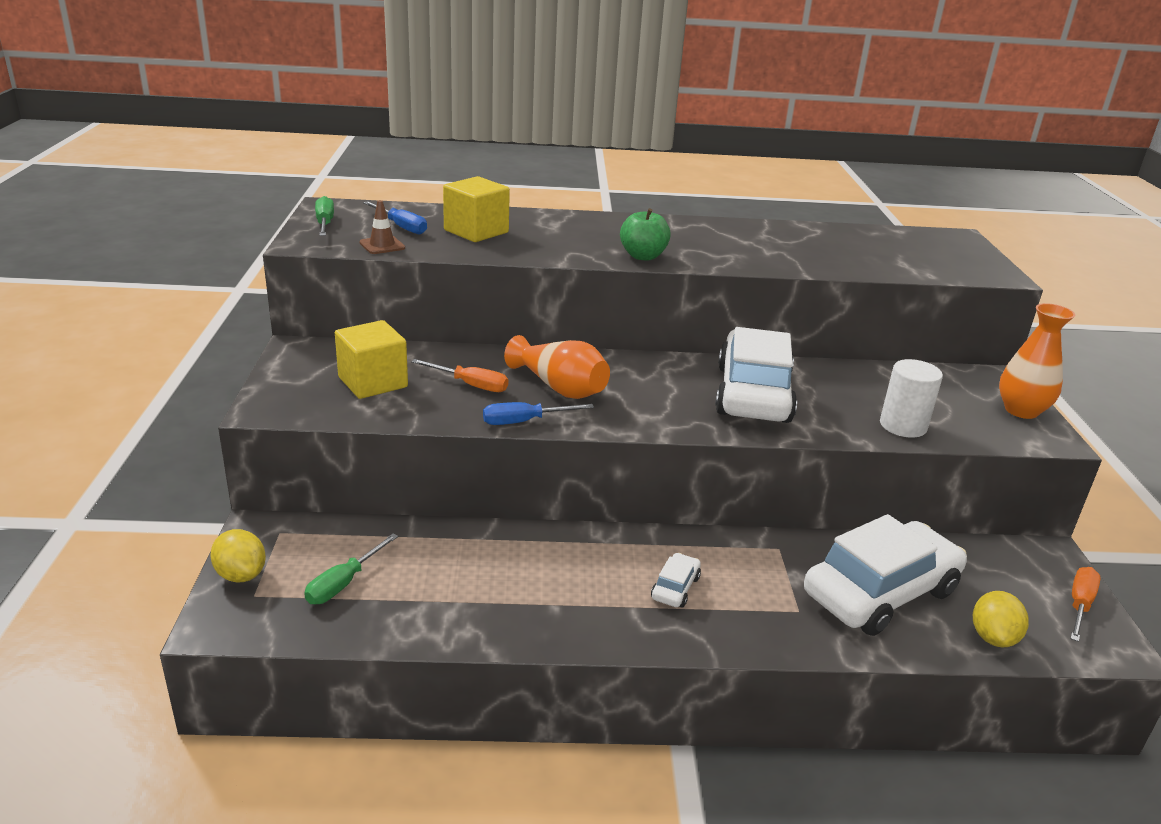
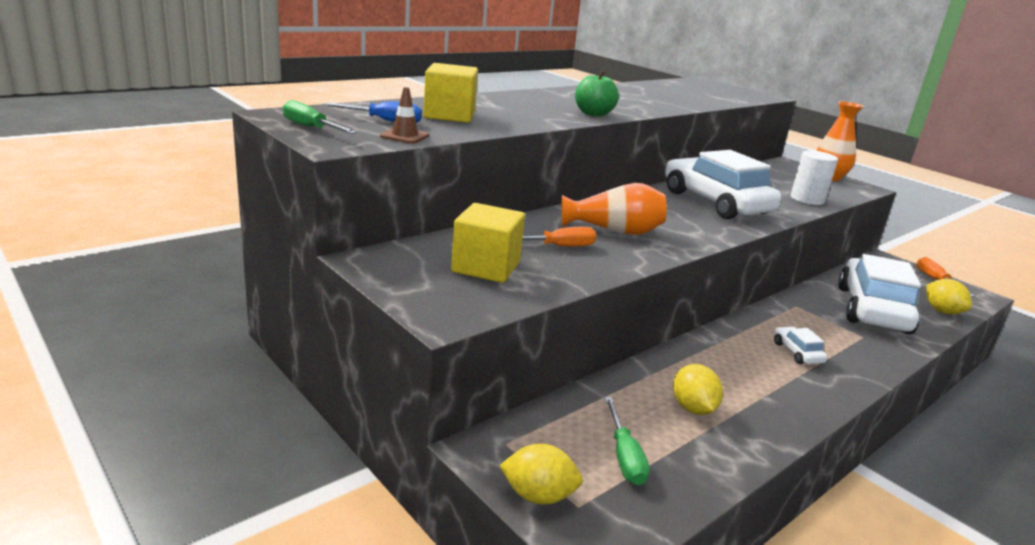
camera: 40 degrees left, 5 degrees down
blue screwdriver [483,402,594,425] -> none
none -> yellow lemon [673,364,723,415]

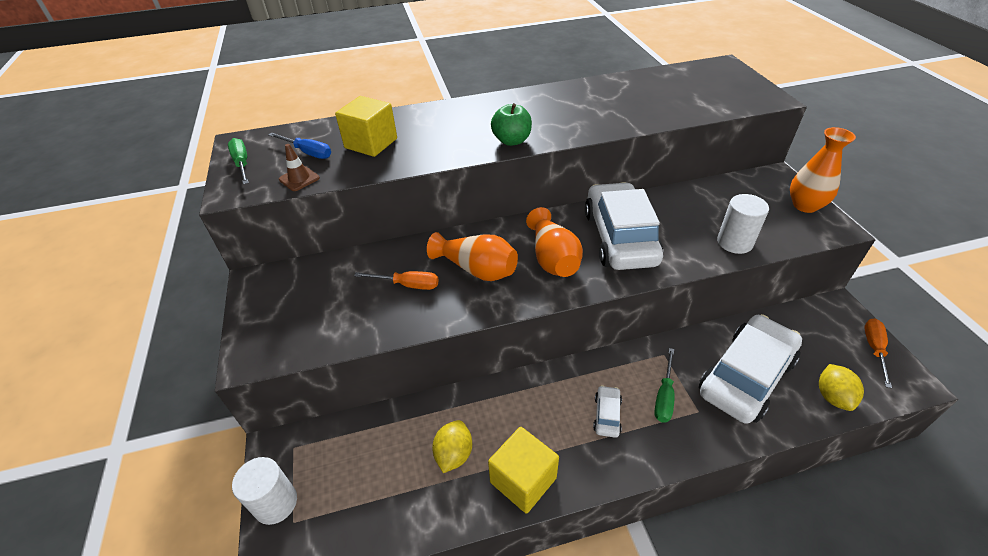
camera: 30 degrees right, 20 degrees up
yellow cube [451,203,525,283] -> yellow cube moved to [488,427,559,514]
yellow lemon [499,444,583,505] -> white cylinder [232,457,297,525]
green screwdriver [604,397,650,485] -> green screwdriver moved to [654,348,675,422]
none -> orange vase [526,207,583,277]

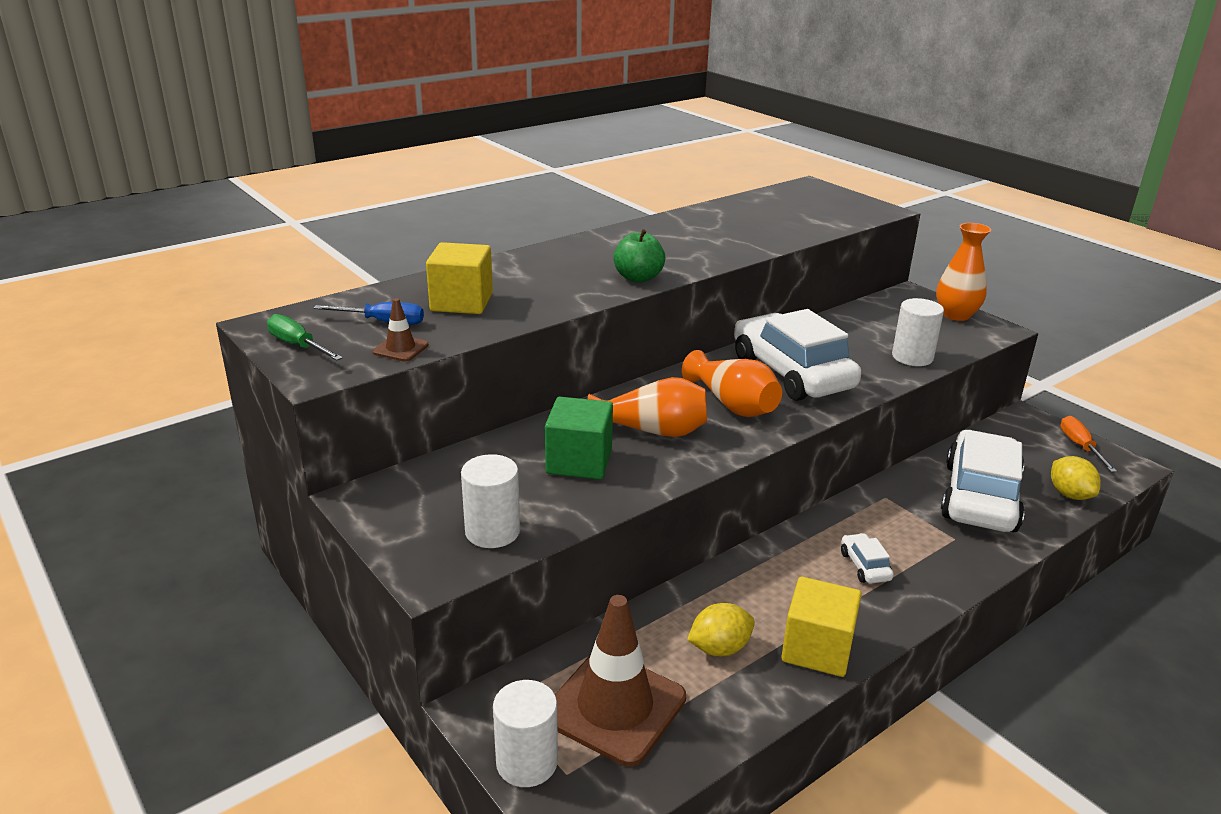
camera: 25 degrees left, 15 degrees down
orange screwdriver [354,271,439,290] -> green cube [545,397,613,479]
yellow lemon [432,420,472,473] -> yellow lemon turned 75 degrees clockwise [687,603,755,656]
green screwdriver [654,348,675,422] -> none
none -> white cylinder [461,454,520,548]
none -> brown traffic cone [555,595,686,767]

